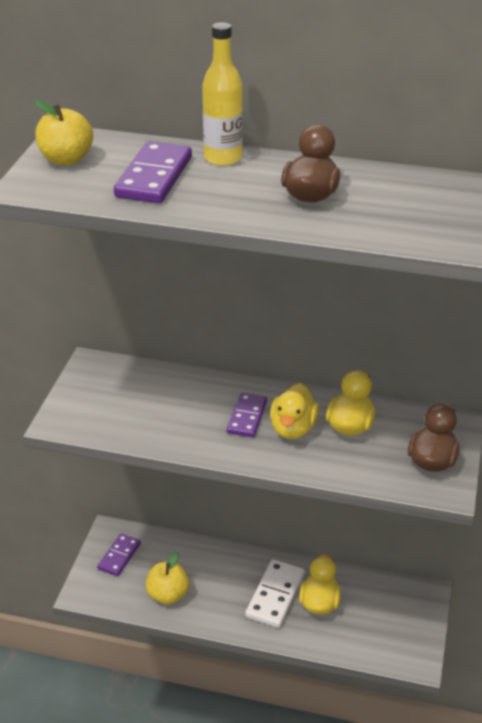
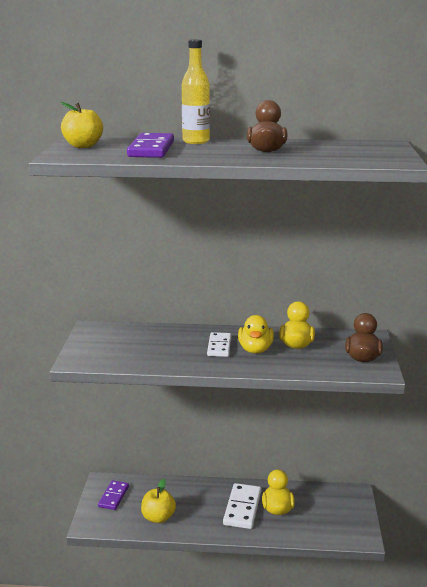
camera: 10 degrees left, 15 degrees down
purple domino [227,393,267,437] -> white domino [207,332,231,357]

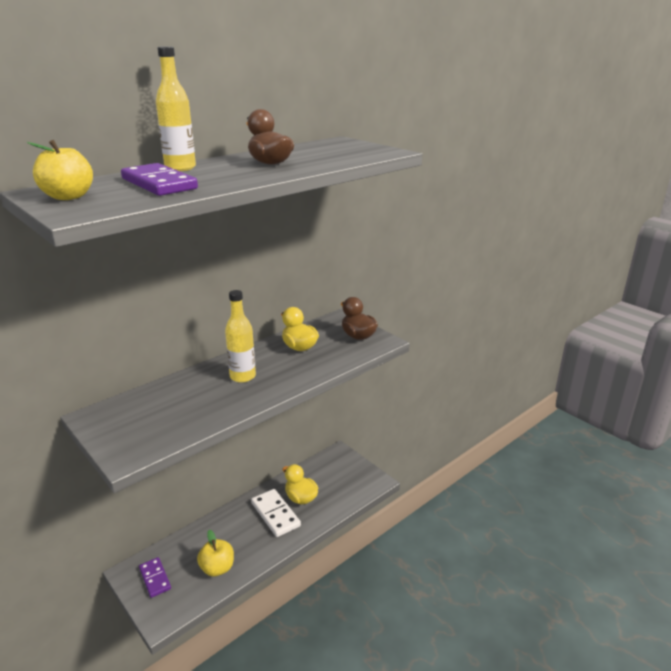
camera: 45 degrees left, 5 degrees up
white domino [207,332,231,357] -> yellow bottle [225,290,256,383]
yellow duck [238,315,274,354] -> none

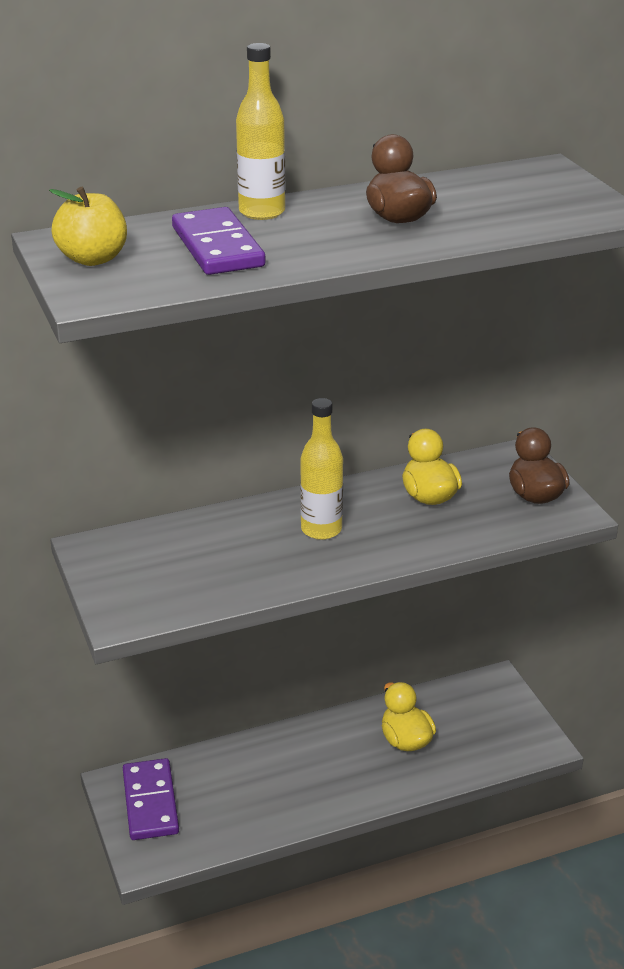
camera: 20 degrees right, 5 degrees up
purple domino [139,557,171,598] -> purple domino [123,758,179,840], size x1.50
yellow apple [197,530,234,577] -> none
white domino [251,489,301,537] -> none

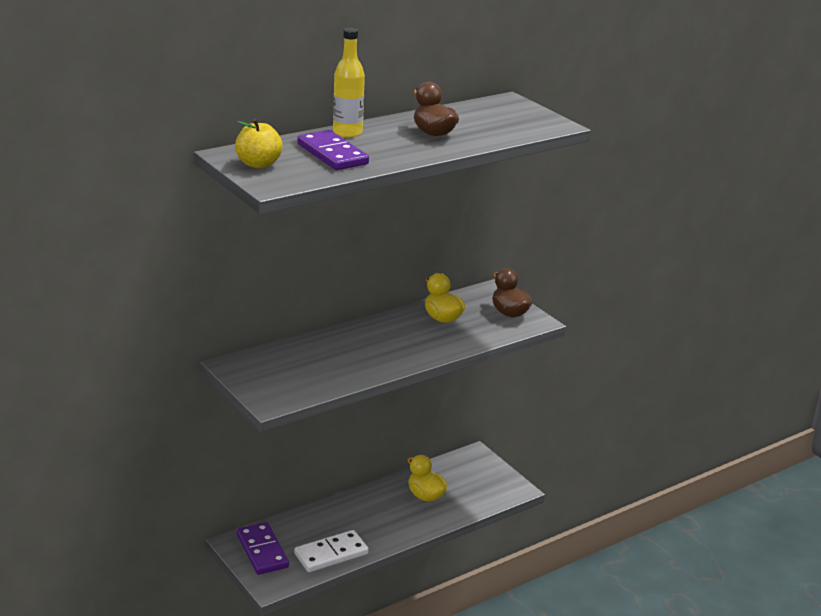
camera: 15 degrees left, 5 degrees down
yellow bottle [300,398,343,540] -> none
none -> white domino [294,530,369,572]

